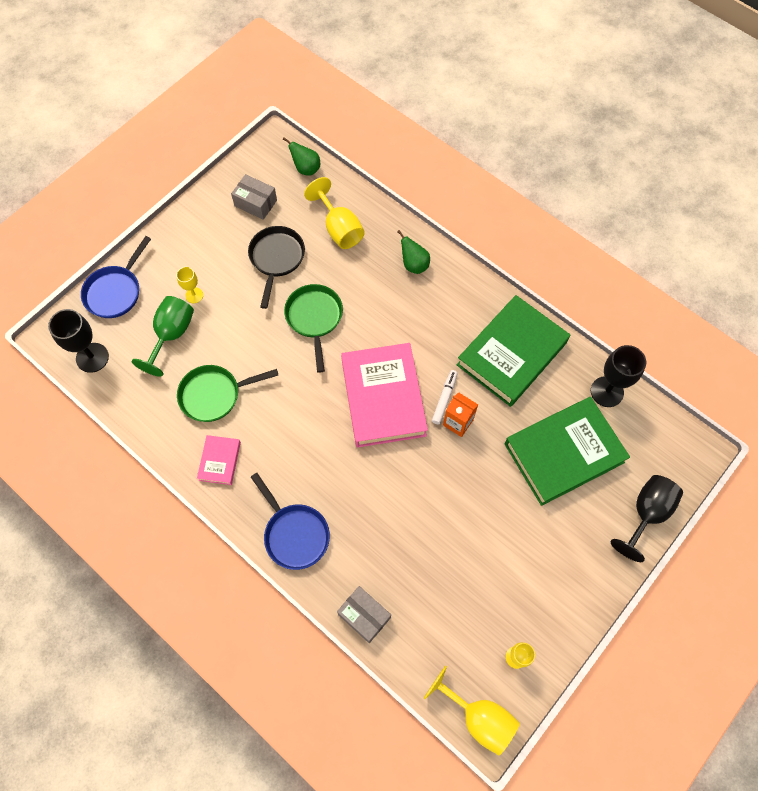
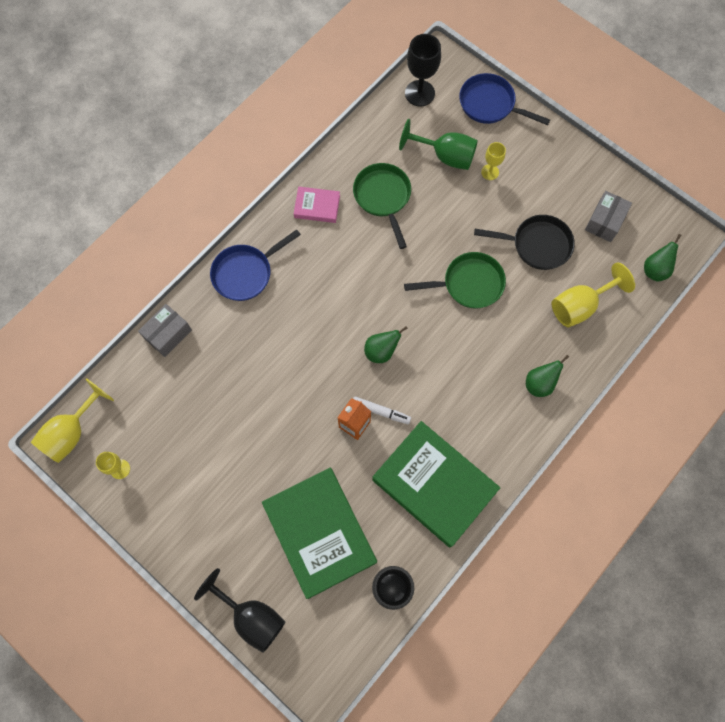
camera: 90 degrees right, 5 degrees up
pink book [341,343,428,448] -> green pear [364,326,408,363]

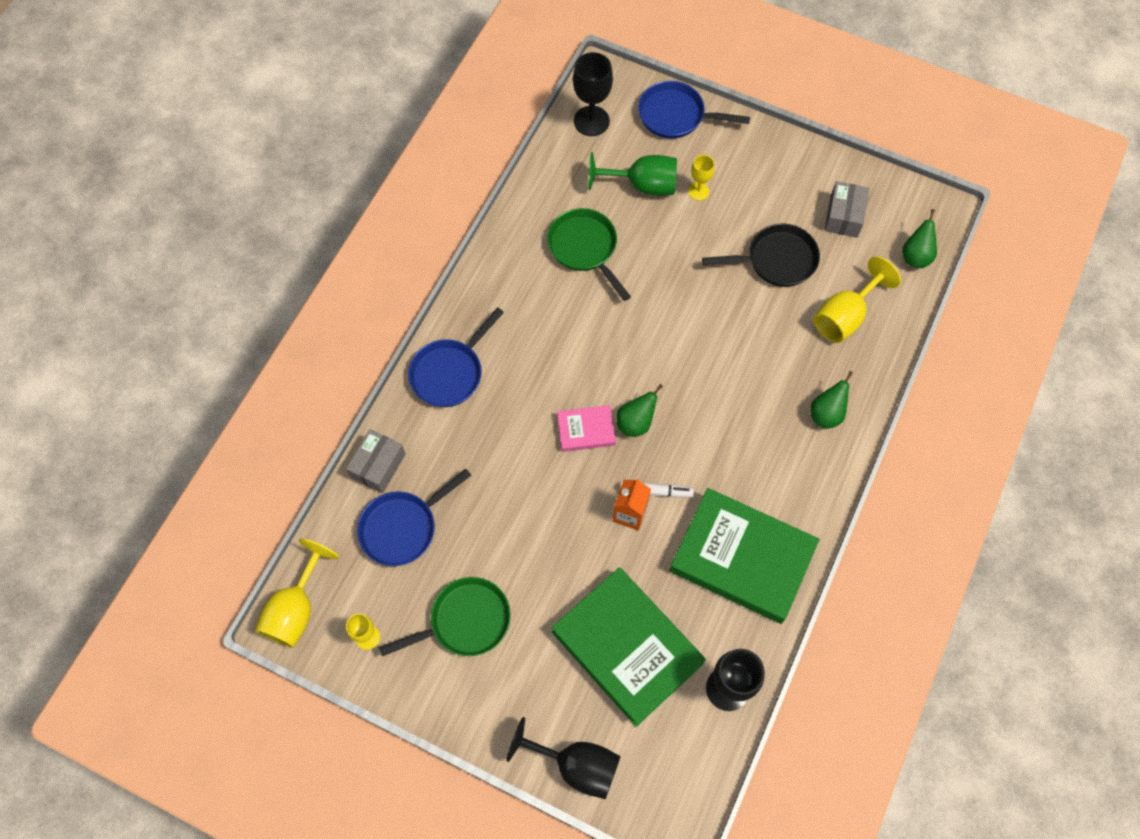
camera: 15 degrees left, 5 degrees down
pink book [294,187,340,223] -> pink book moved to [557,405,616,452]
green pan [404,252,506,309] -> green pan moved to [379,577,511,656]
none -> blue pan [357,469,471,566]

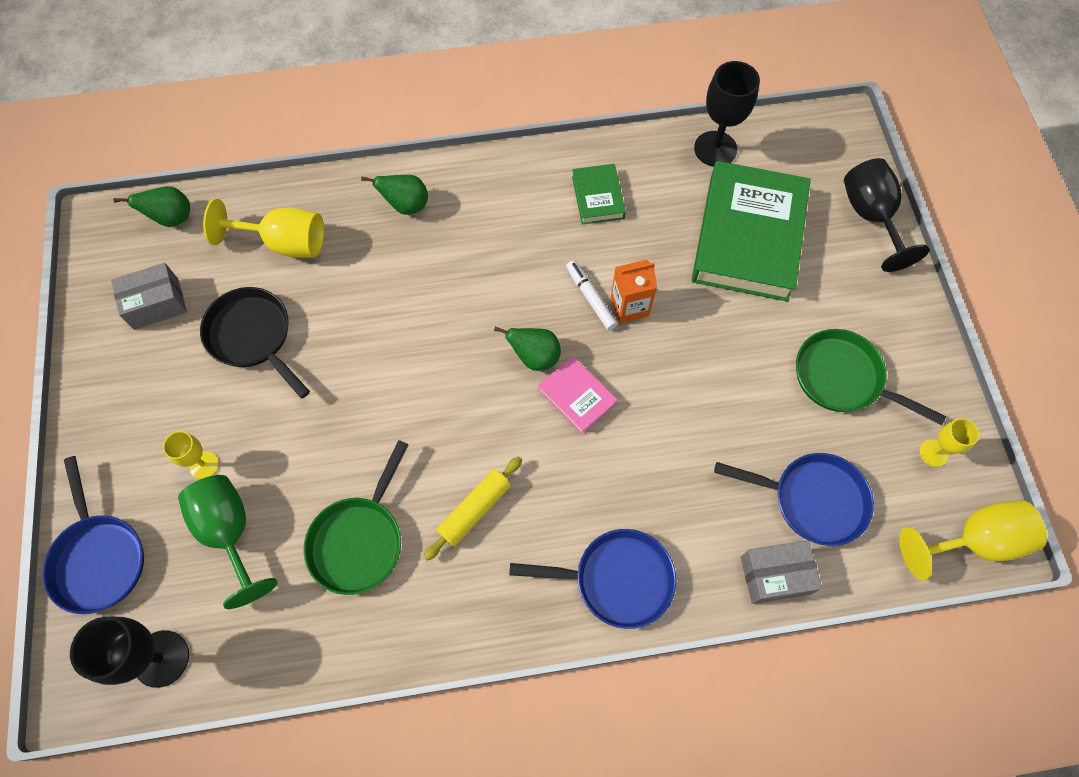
camera: 125 degrees left, 0 degrees up
green book [669,488,820,624] -> green book [572,164,626,225], size x0.46
none -> yellow rolling pin [423,456,522,561]

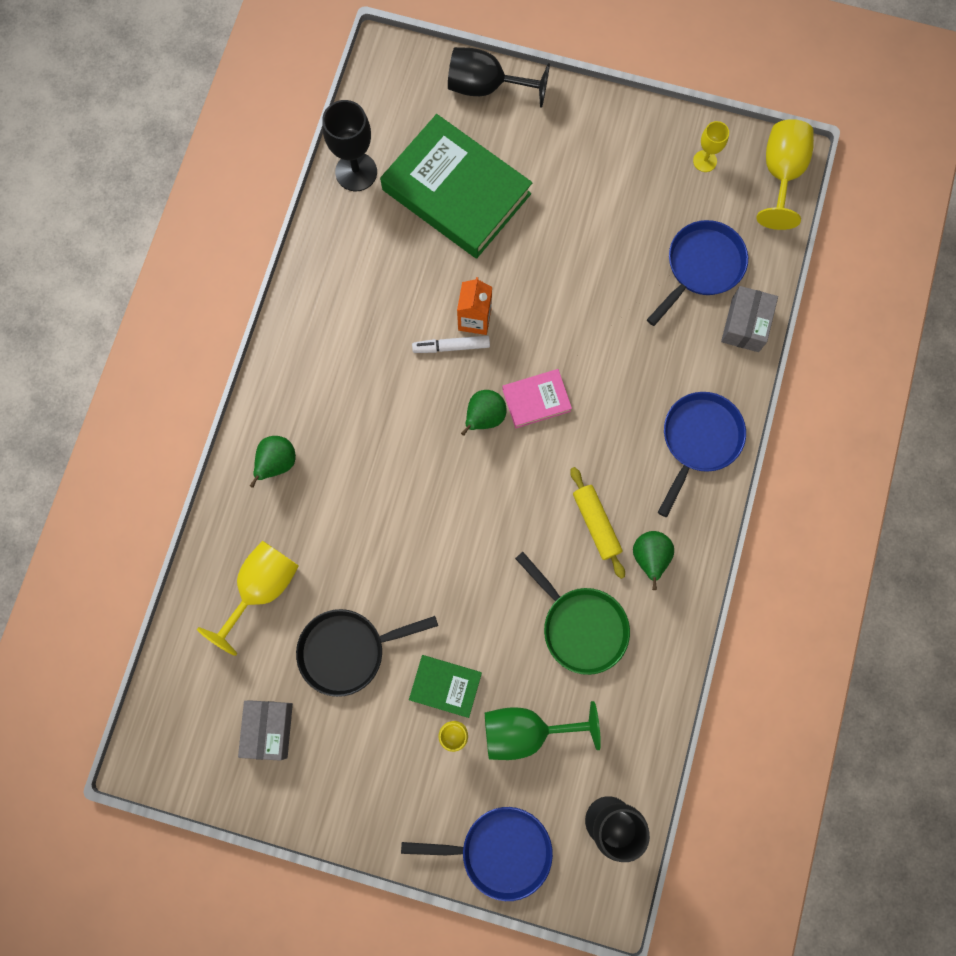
camera: 65 degrees left, 10 degrees up
green pear [113,186,190,227] -> green pear moved to [633,531,674,590]
green book [572,164,626,225] -> green book moved to [409,655,482,718]
green pan [796,329,946,425] -> none

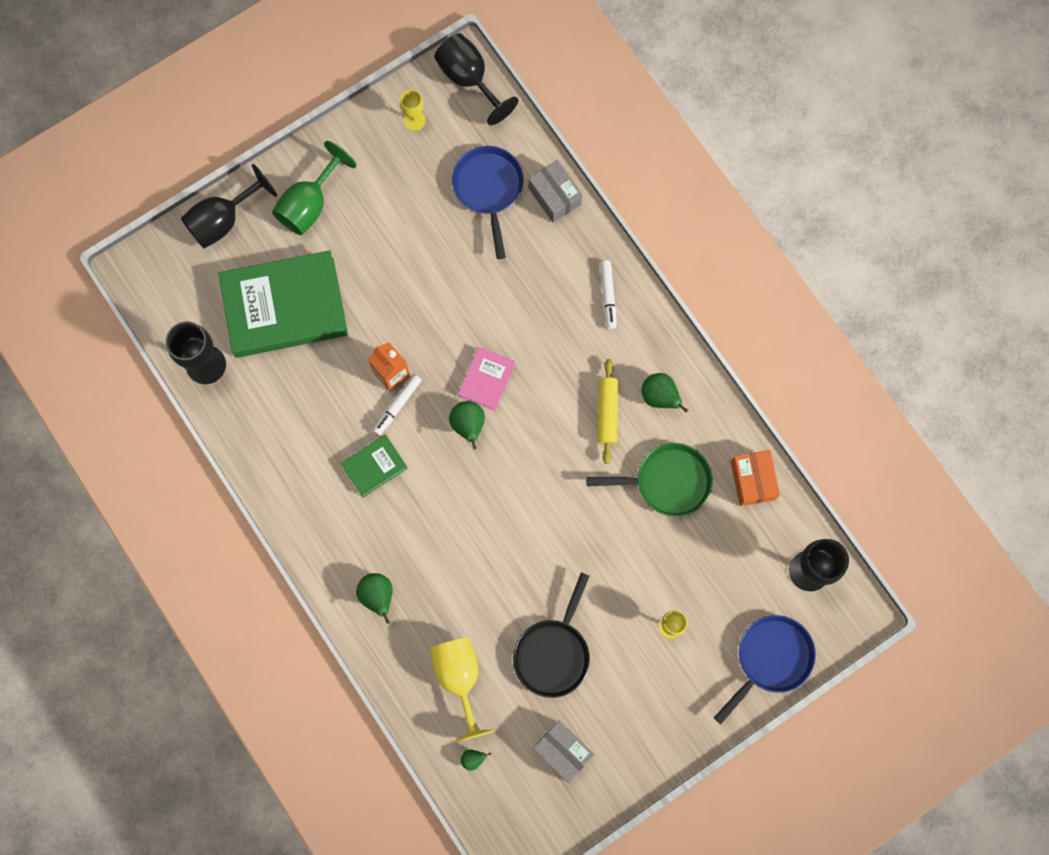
camera: 50 degrees left, 0 degrees up
green book [409,655,482,718] -> green book moved to [340,434,408,498]
green goblet [485,701,601,760] -> green goblet moved to [272,141,357,235]
yellow rolling pin [570,467,625,579] -> yellow rolling pin turned 75 degrees clockwise [597,359,618,464]
blue pan [658,392,746,517] -> white marker [600,260,616,329]
yellow goblet [756,119,814,230] -> black goblet [434,33,518,125]
none -> green pear [461,749,491,771]
none -> orange box [731,450,780,506]

